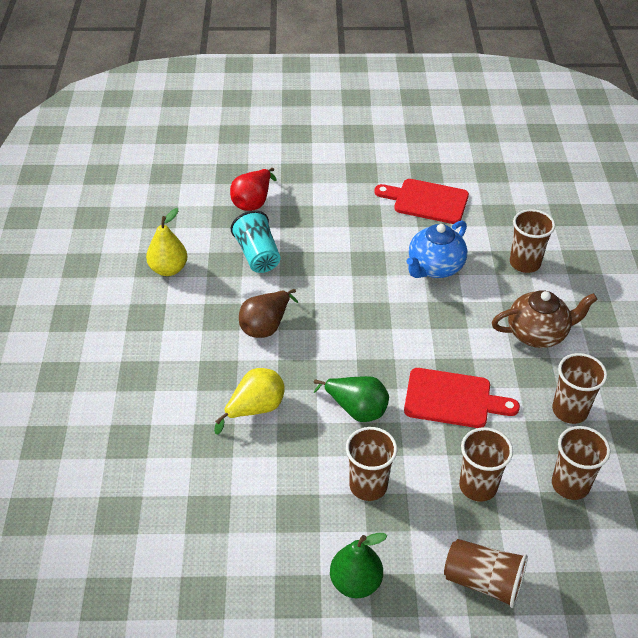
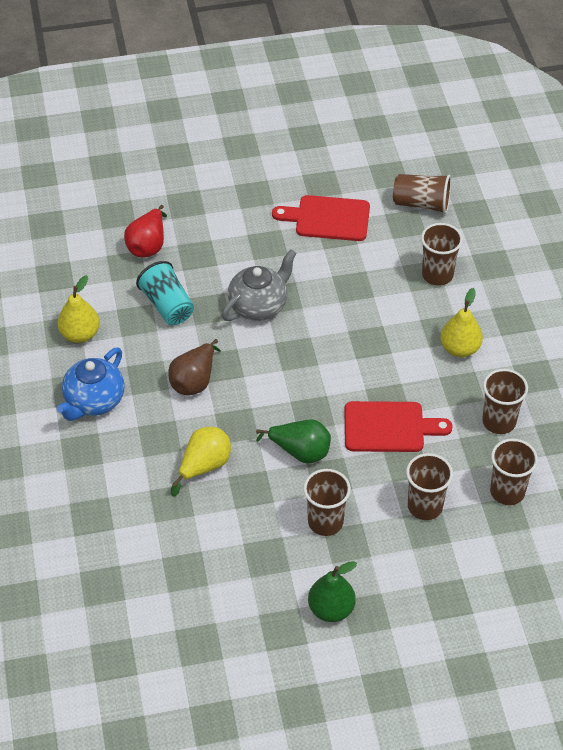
camera: 10 degrees left, 5 degrees up
blue teapot [407,221,467,278] -> blue teapot moved to [57,347,125,421]
brown cup [444,539,528,608] -> brown cup moved to [393,174,451,214]
brown teapot [492,290,598,348] -> yellow pear [440,288,483,357]
none -> grey teapot [222,249,297,321]

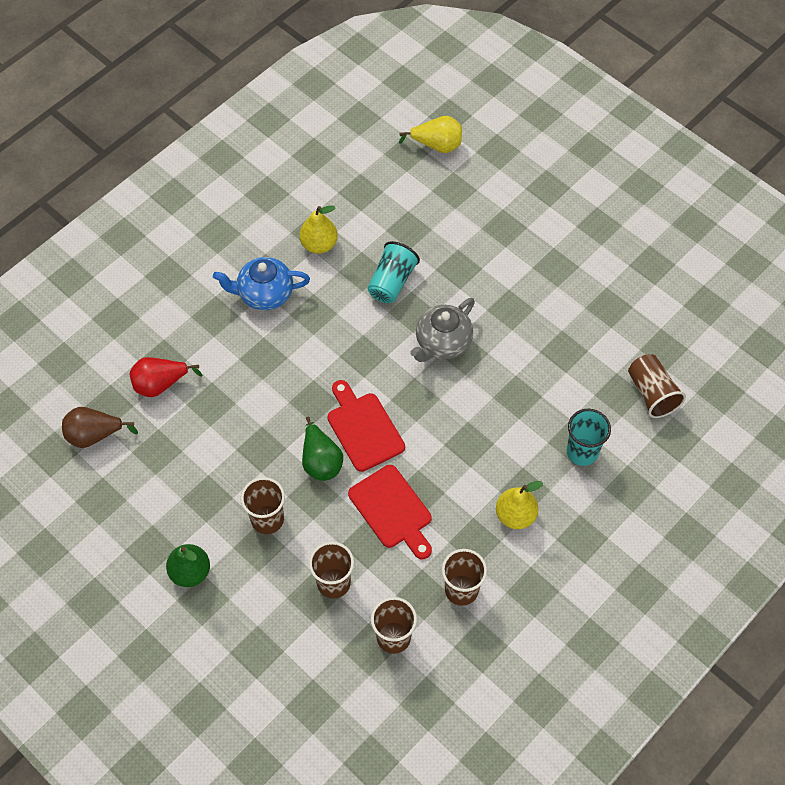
camera: 55 degrees right, 10 degrees up
red pear [124,205,167,258] -> red pear moved to [130,357,203,397]
brown pear [168,339,221,395] -> brown pear moved to [62,407,138,448]
yellow pear [171,427,231,496] -> yellow pear moved to [399,116,462,153]
grey teapot [222,249,297,321] -> grey teapot turned 120 degrees clockwise [410,298,475,362]
red cutting board [272,195,370,241] -> red cutting board moved to [327,380,405,472]
brown cup [421,223,463,286] -> turquoise cup [566,409,611,466]

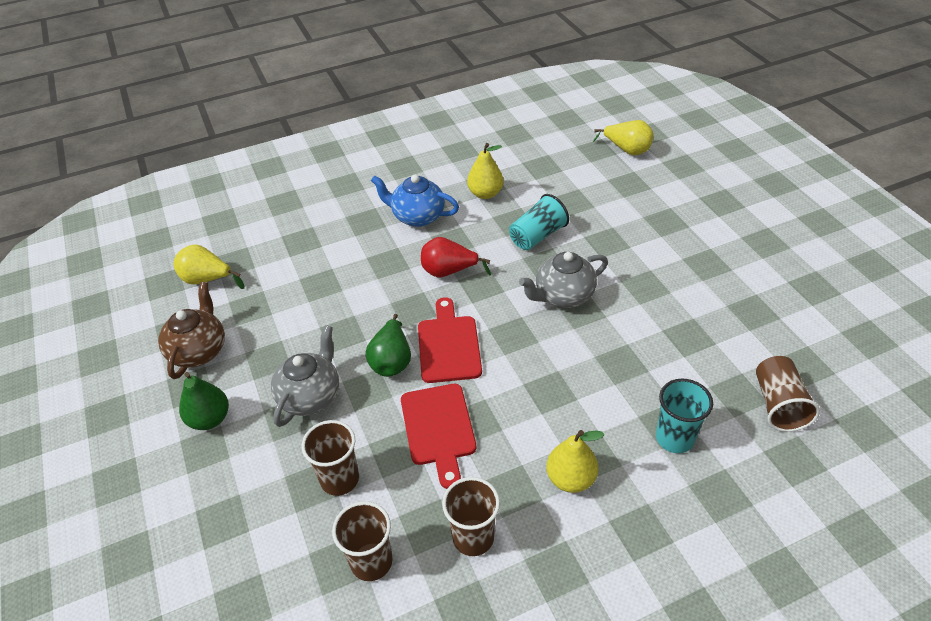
camera: 25 degrees right, 15 degrees down
brown pear [62,407,138,448] -> yellow pear [174,244,244,289]
red pear [130,357,203,397] -> red pear moved to [421,237,491,277]
brown cup [241,477,285,534] -> grey teapot [271,325,339,427]
none -> brown teapot [158,282,225,379]

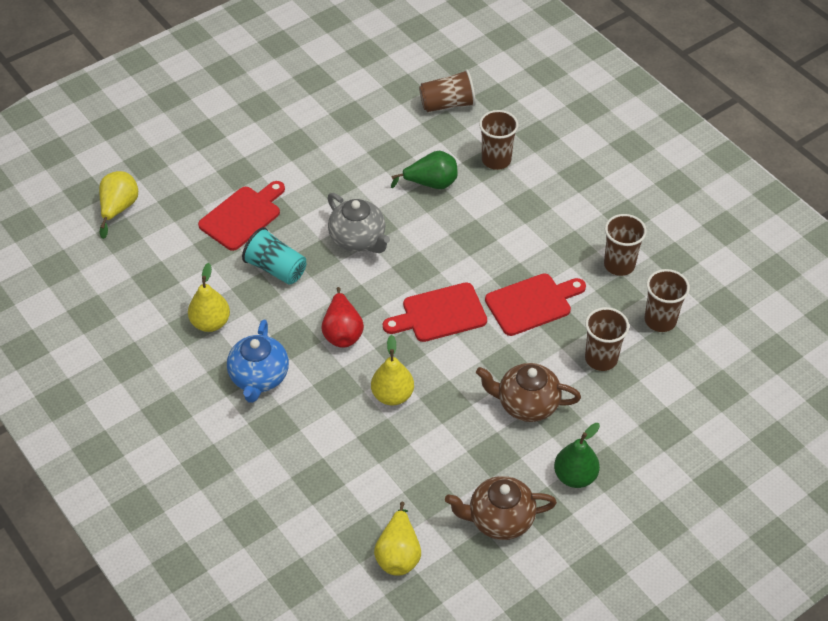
camera: 105 degrees left, 5 degrees up
grey teapot [271,325,339,427] -> brown teapot [476,363,581,422]
green pear [365,314,411,377] -> green pear moved to [391,151,458,189]
yellow pear [546,430,605,493] -> yellow pear moved to [371,335,414,406]
turquoise cup [656,379,713,453] -> brown cup [479,110,518,170]
none -> red cutting board [198,181,285,251]

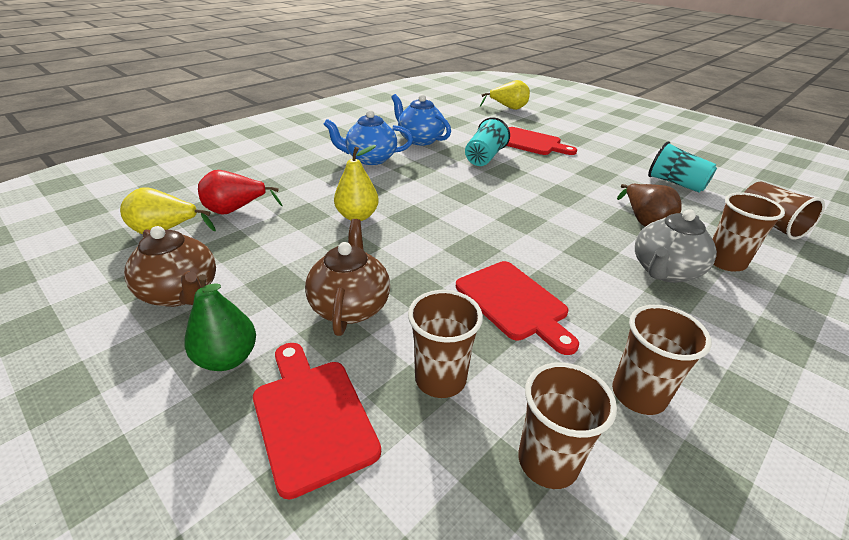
camera: 80 degrees right, 15 degrees down
yellow pear [188,263,230,332] -> blue teapot [391,94,451,146]
red pear [322,287,364,348] -> red pear moved to [198,170,283,215]
grey teapot [327,193,390,253] -> grey teapot moved to [635,209,717,283]
red cutting board [383,282,487,342] -> red cutting board moved to [253,343,381,499]
green pear [391,151,458,189] -> brown pear [617,183,682,227]
brown teapot [445,476,557,540] -> brown teapot turned 150 degrees clockwise [124,226,216,307]
none -> turquoise cup [648,141,717,192]

